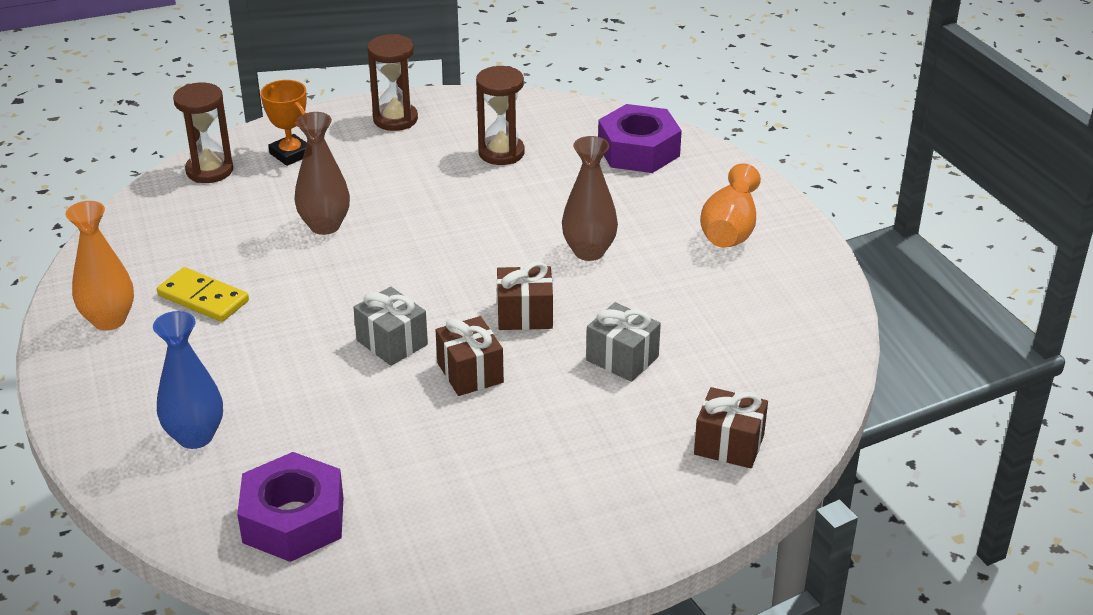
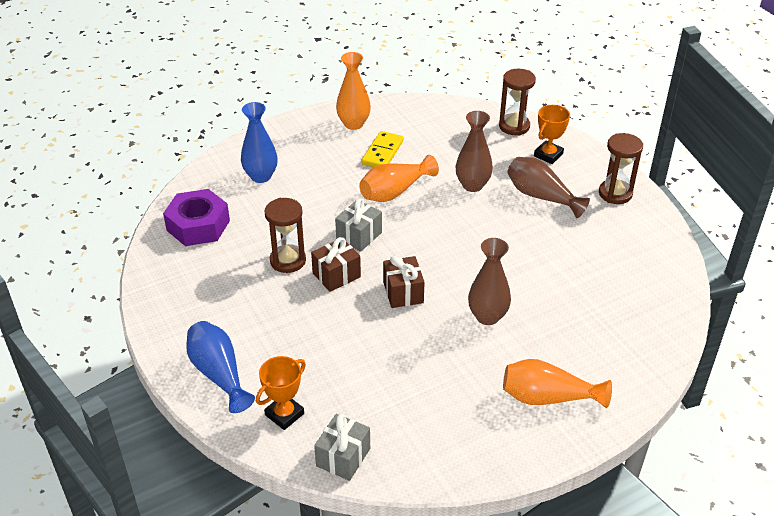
camera: 80 degrees right, 5 degrees up
brown hourglass [476,66,525,165] -> brown hourglass moved to [265,198,306,273]
grey gift [586,302,661,382] -> grey gift moved to [314,414,370,481]
purple nut [598,104,682,173] -> none
brown gift [694,387,768,468] -> orange trophy [256,356,306,430]
none -> blue vase [186,321,255,413]
none -> orange vase [359,155,439,202]
none -> brown vase [507,157,590,218]

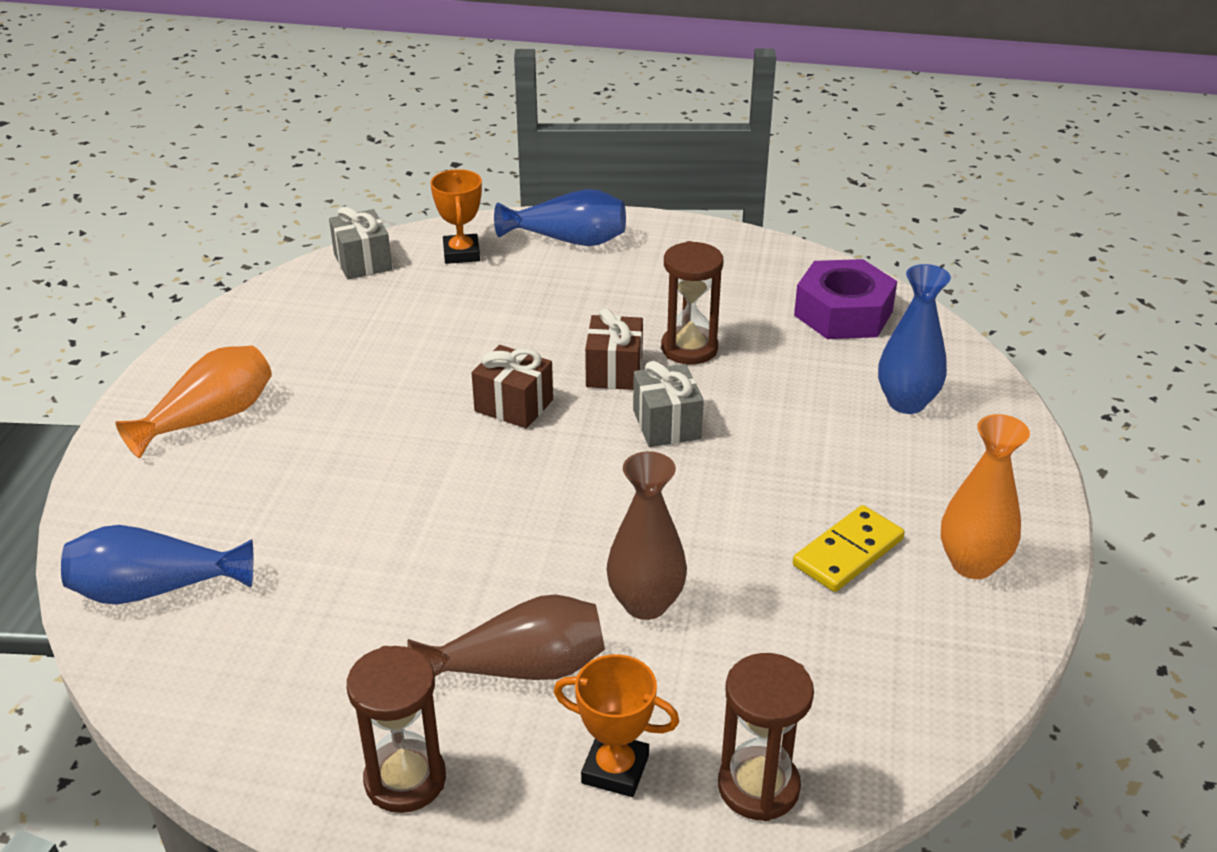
camera: 130 degrees right, 5 degrees down
orange vase [359,155,439,202] -> none
yellow domino [361,131,404,167] -> yellow domino turned 75 degrees clockwise [793,505,905,592]
brown vase [468,238,511,325] -> none
orange trophy [534,105,570,164] -> orange trophy turned 60 degrees counterclockwise [554,654,679,797]
none -> blue vase [61,525,253,605]

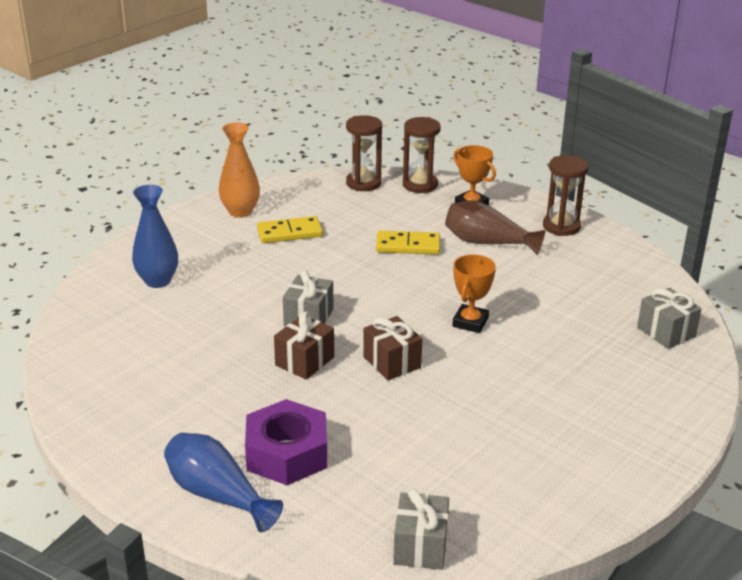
camera: 150 degrees left, 5 degrees down
blue vase [61,525,253,605] -> grey gift [637,288,702,349]
orange vase [115,346,272,458] -> none
orange trophy [430,169,482,264] -> orange trophy moved to [452,254,496,333]
brown vase [607,451,687,620] -> yellow domino [376,231,440,254]
brown hourglass [661,241,723,364] -> brown hourglass moved to [346,115,382,191]
purple nut [794,259,897,339] -> purple nut moved to [245,399,327,485]

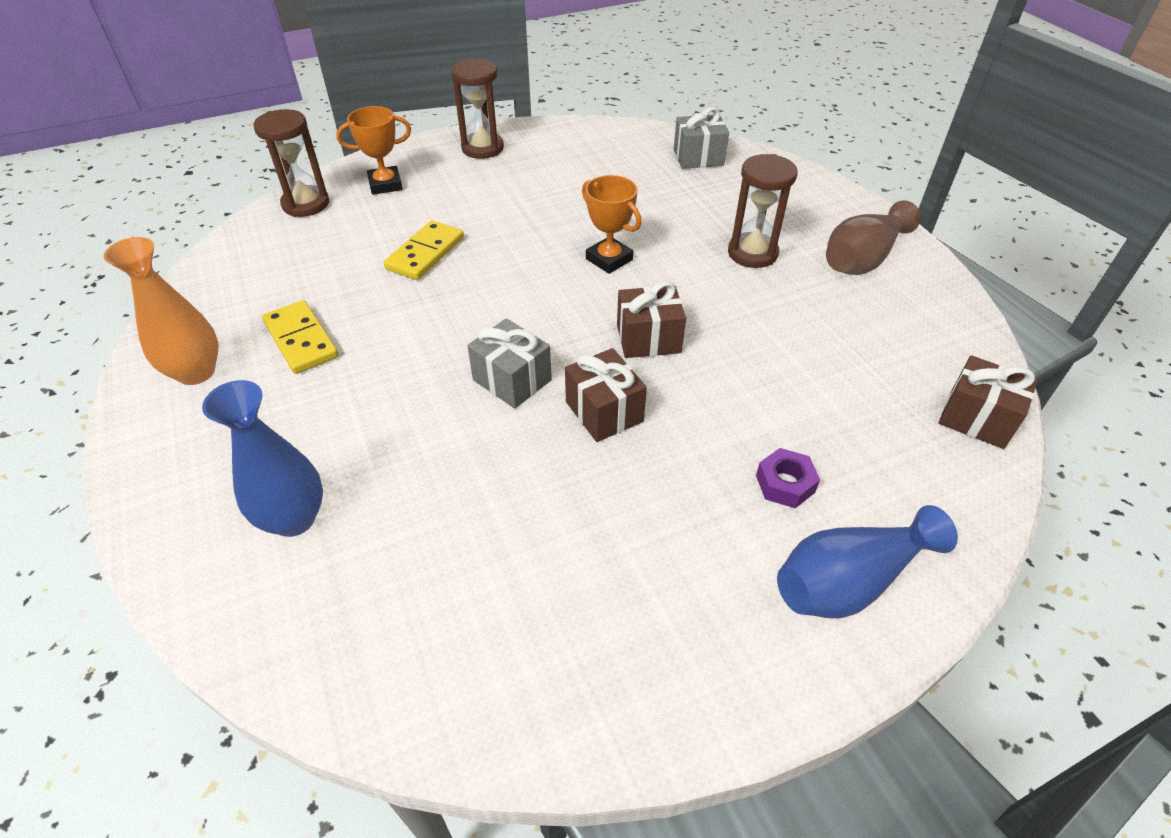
camera: 65 degrees left, 15 degrees up
purple nut [245,399,327,485] -> purple nut [756,448,820,508], size x0.49
yellow domino [257,216,323,243] -> yellow domino turned 45 degrees counterclockwise [262,300,339,374]
brown hourglass [346,115,382,191] -> brown hourglass moved to [728,154,798,268]
grey gift [393,488,449,570] -> brown gift [939,355,1038,449]
brown vase [445,200,546,255] -> brown vase moved to [826,200,921,275]

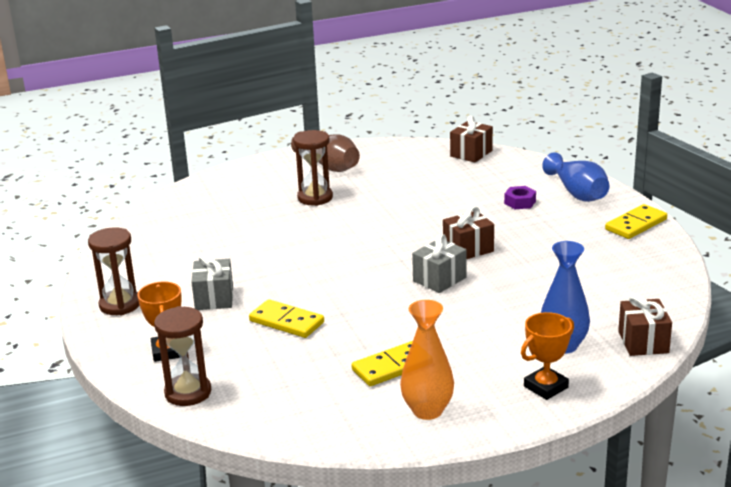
camera: 85 degrees left, 20 degrees down
orange trophy [582,175,642,274] -> orange trophy moved to [521,312,574,400]
brown gift [617,281,686,358] -> brown gift moved to [618,294,672,356]
grey gift [674,107,729,169] -> grey gift moved to [191,254,233,310]
none -> yellow domino [605,204,667,239]

